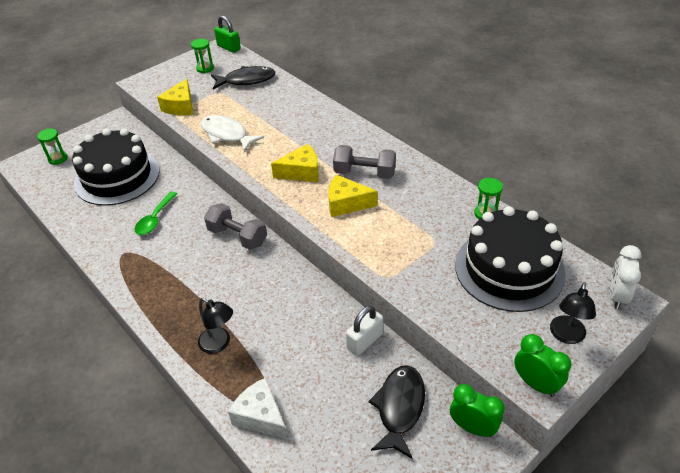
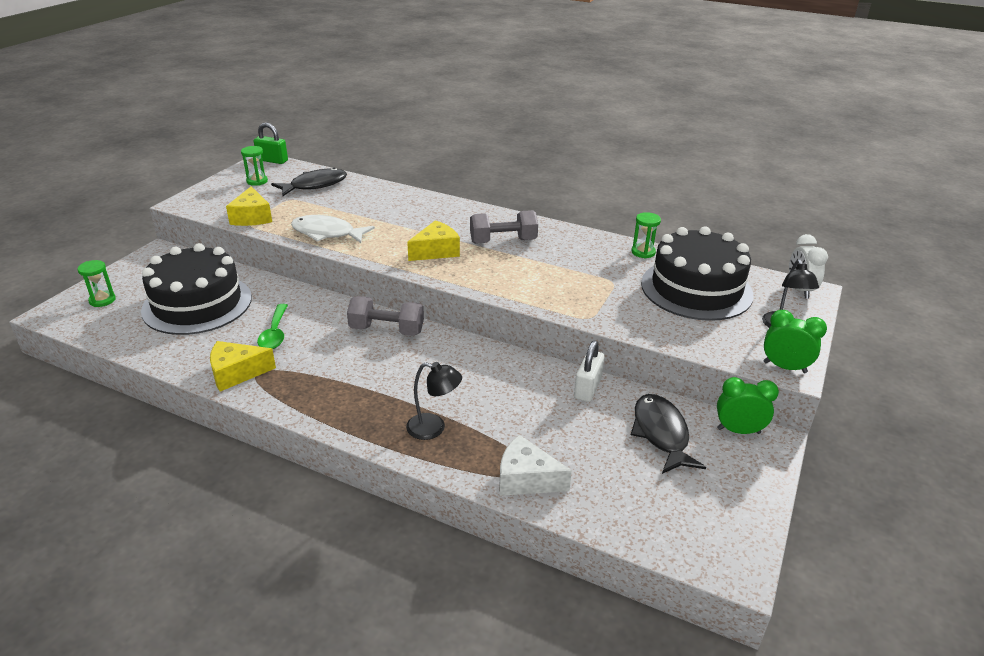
camera: 25 degrees left, 10 degrees down
yellow cheese [328,175,378,217] -> yellow cheese moved to [210,341,276,392]

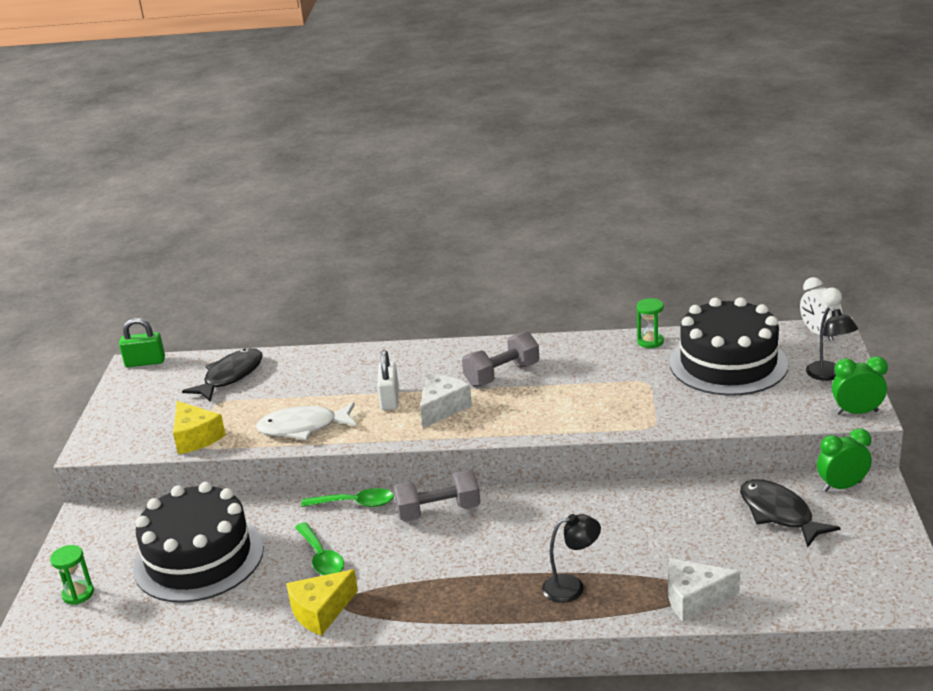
camera: 20 degrees left, 5 degrees down
green hourglass [241,146,268,186] -> none
yellow cheese [407,220,460,261] -> white cheese [420,375,472,428]
white padlock [574,341,604,402] -> white padlock moved to [377,350,399,410]
none -> green spoon [301,488,394,507]

